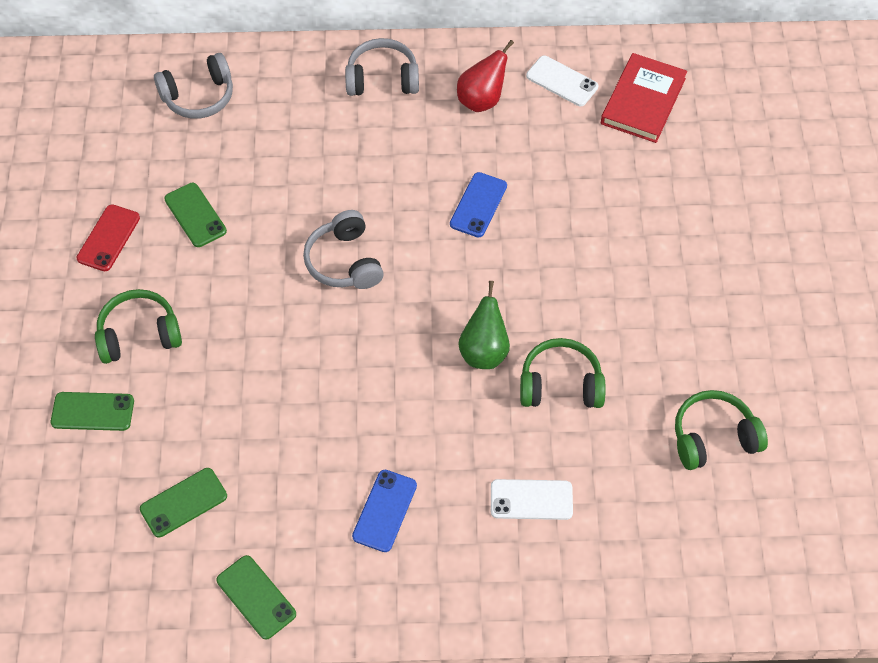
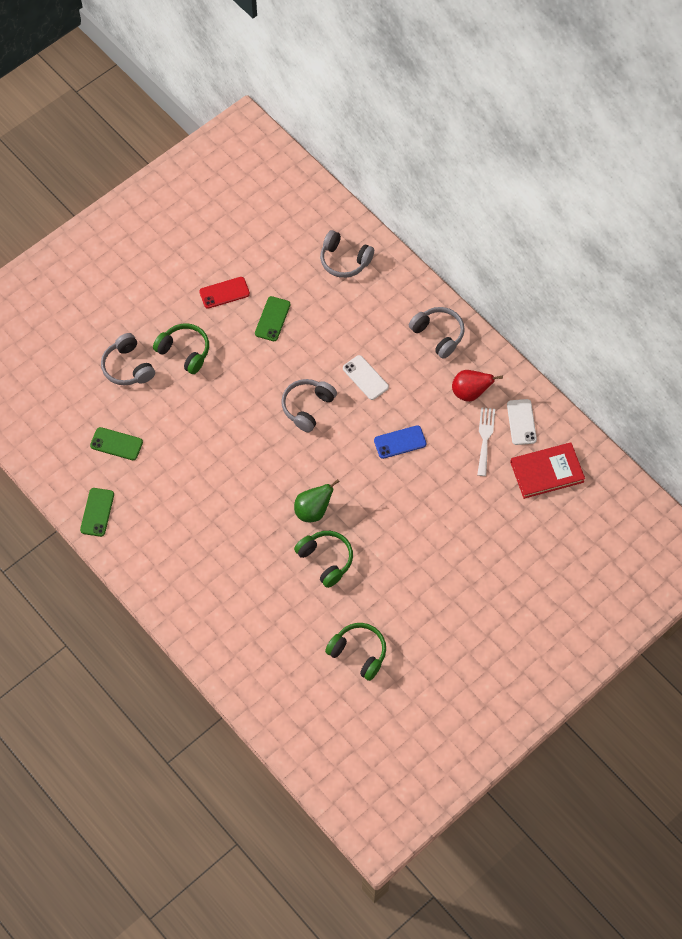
camera: 50 degrees right, 5 degrees up
green phone [51,392,134,431] -> grey headphones [101,333,155,385]
blue phone [352,470,417,552] -> none
white phone [491,479,573,520] -> white phone moved to [343,355,389,400]
none -> white fork [477,407,495,476]

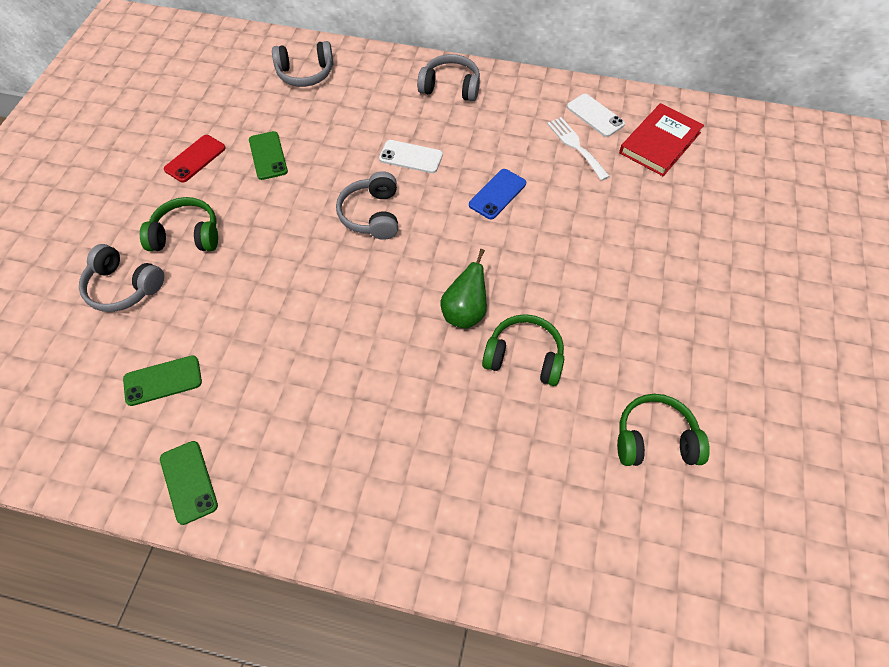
camera: 35 degrees left, 5 degrees down
red pear [452,370,503,402] -> none

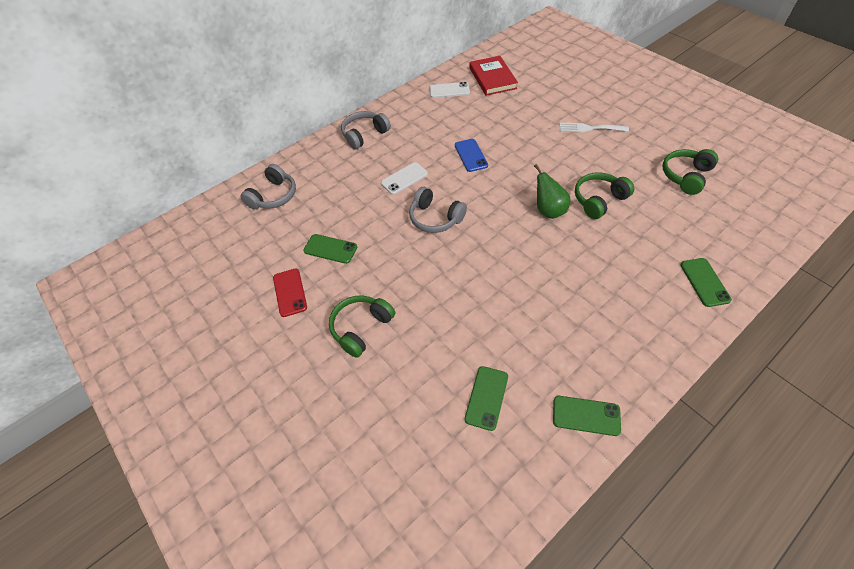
camera: 50 degrees left, 5 degrees down
grey headphones [79,244,164,312] -> none
white fork [547,117,610,181] -> white fork moved to [560,122,629,133]
none -> green phone [681,258,732,307]

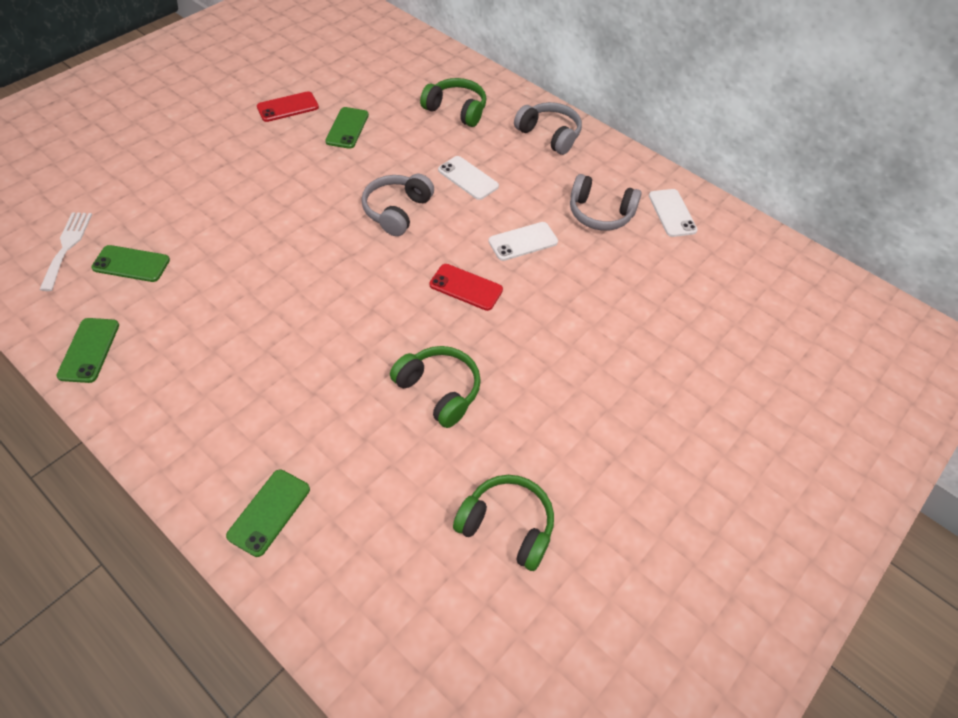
camera: 75 degrees right, 0 degrees up
grey headphones [241,164,296,209] -> grey headphones moved to [570,174,642,231]
green headphones [329,295,395,358] -> green headphones moved to [420,78,486,127]
blue phone [455,139,488,172] -> white phone [488,222,558,261]
red book [470,56,518,96] -> none
green pear [534,164,570,219] -> none
white fork [560,122,629,133] -> white fork moved to [39,212,92,291]
green phone [681,258,732,307] -> green phone turned 45 degrees counterclockwise [226,469,310,557]
none -> red phone [430,264,503,311]

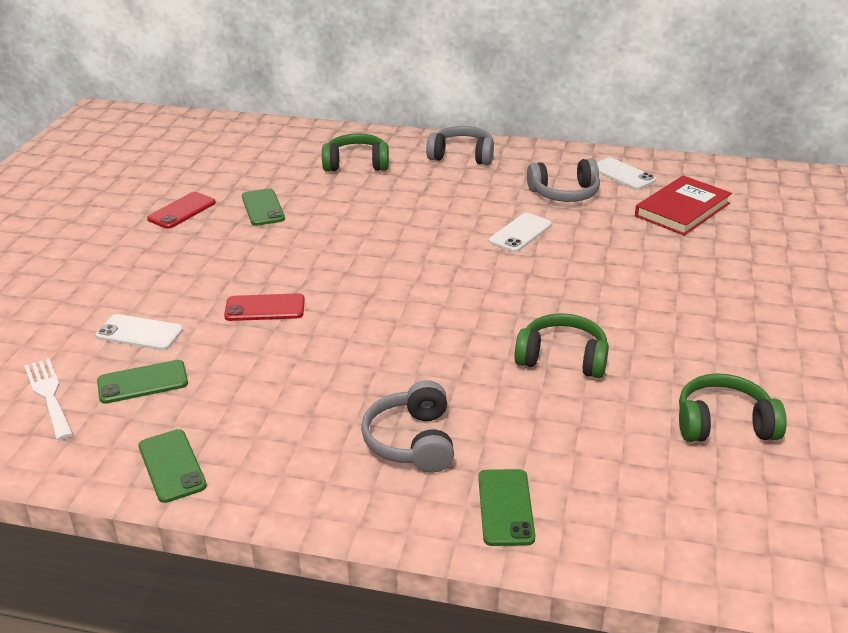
camera: 25 degrees left, 20 degrees down
grey headphones [361,174,434,236] -> grey headphones moved to [361,380,454,473]
red phone [430,264,503,311] -> red phone moved to [224,293,305,321]
white phone [438,156,499,200] -> white phone moved to [96,314,183,350]
none -> red book [635,176,732,236]

